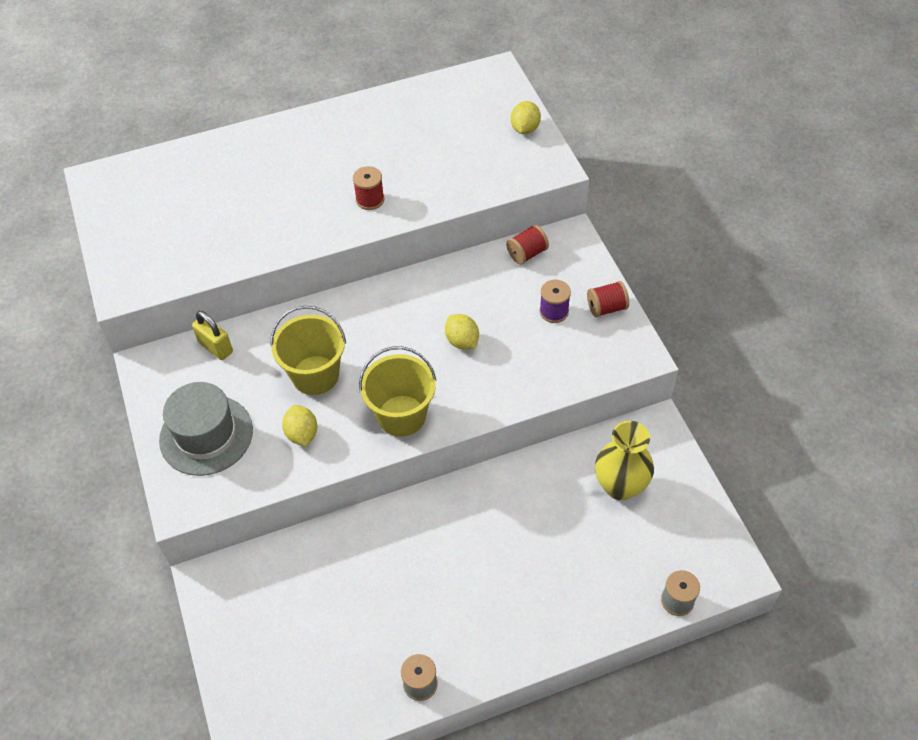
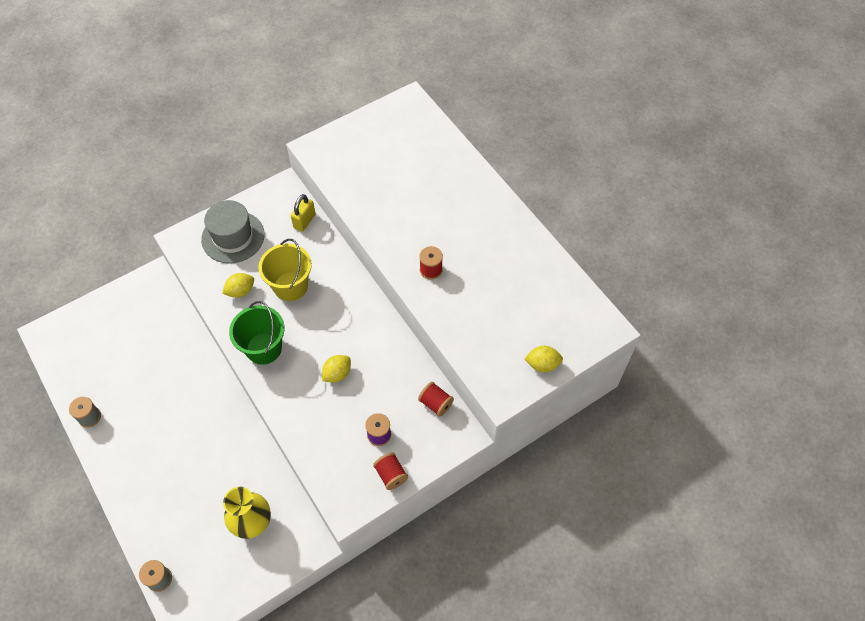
camera: 75 degrees right, 5 degrees up
yellow bucket [359,346,436,437] -> green bucket [229,301,285,365]

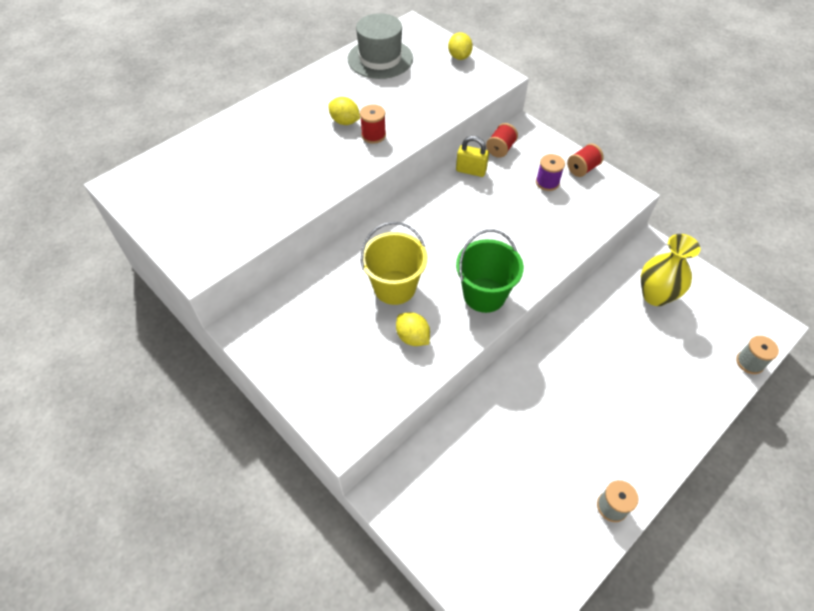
camera: 100 degrees left, 5 degrees down
grey hat [201,200,265,264] -> grey hat moved to [348,13,413,79]
yellow padlock [291,194,316,232] -> yellow padlock moved to [456,136,489,177]
yellow lemon [322,355,351,382] -> yellow lemon moved to [328,97,360,125]

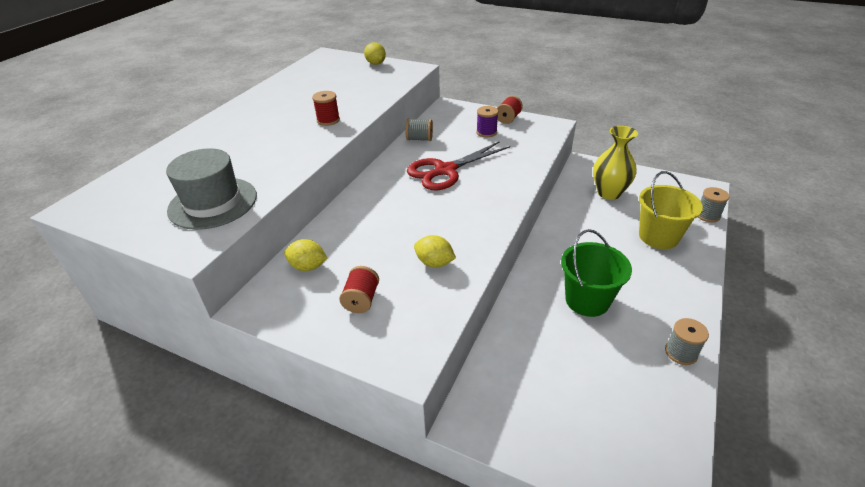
camera: 20 degrees left, 15 degrees down
yellow lemon [328,97,360,125] -> yellow lemon moved to [284,239,328,271]
grey hat [348,13,413,79] -> grey hat moved to [166,148,257,230]
yellow bucket [361,222,427,305] -> yellow bucket moved to [639,171,703,249]
yellow padlock [456,136,489,177] -> grey spool [405,119,433,141]
green bucket [456,229,524,313] -> green bucket moved to [561,229,632,317]
red spool [486,123,518,158] -> red spool moved to [339,266,379,313]
none -> red scissors [407,141,510,190]

